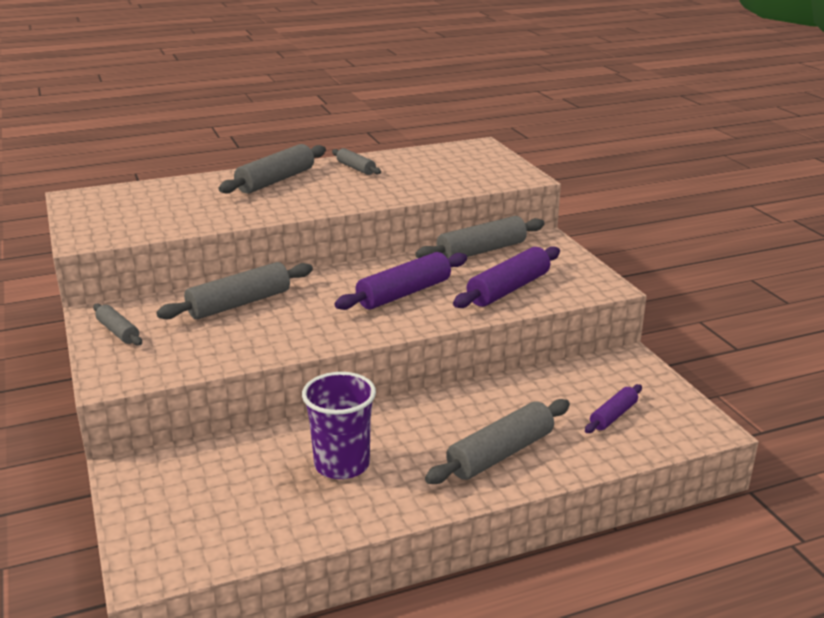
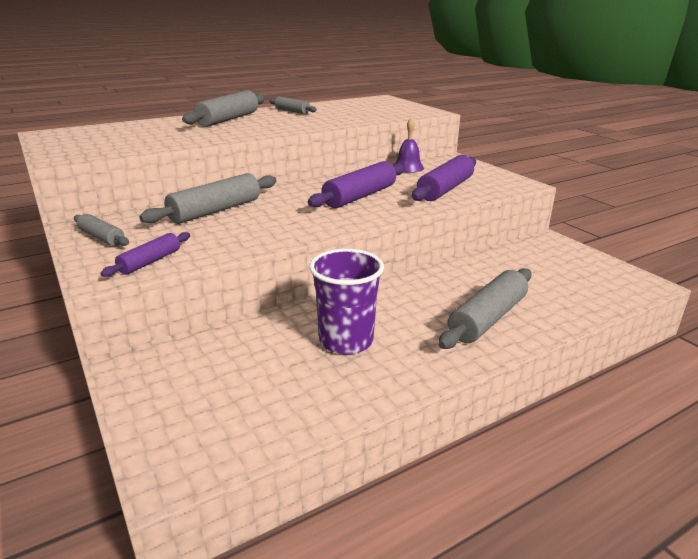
camera: 10 degrees left, 0 degrees up
grey rolling pin [415,216,545,259] -> purple bell [395,118,424,173]
purple rolling pin [585,384,642,433] -> purple rolling pin moved to [100,232,190,277]

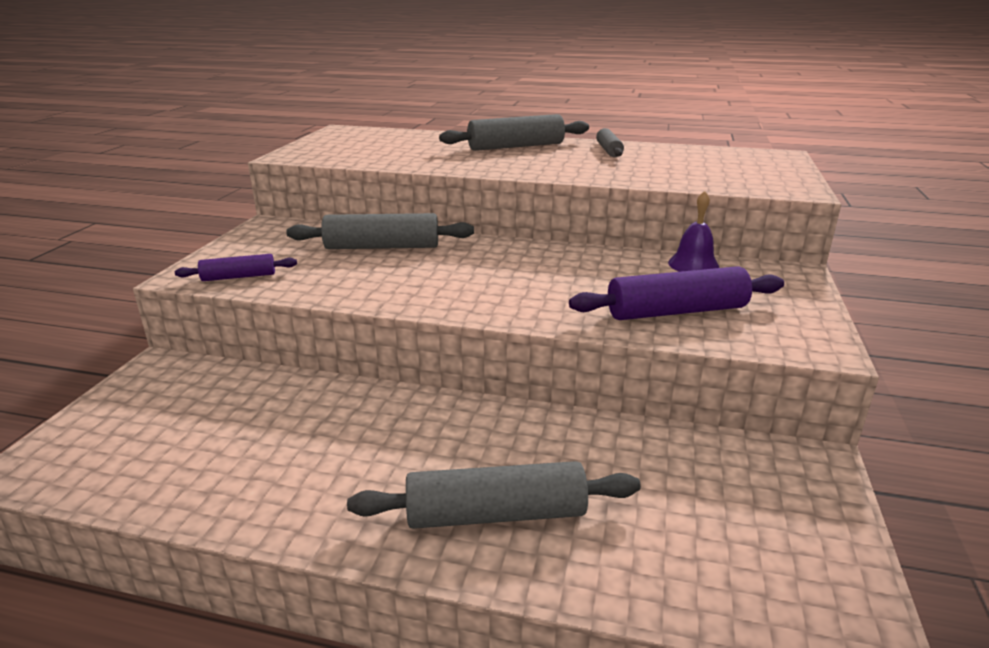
camera: 45 degrees right, 0 degrees up
grey rolling pin [74,214,129,246] -> none
purple rolling pin [308,161,405,208] -> none
purple cup [309,249,384,354] -> none

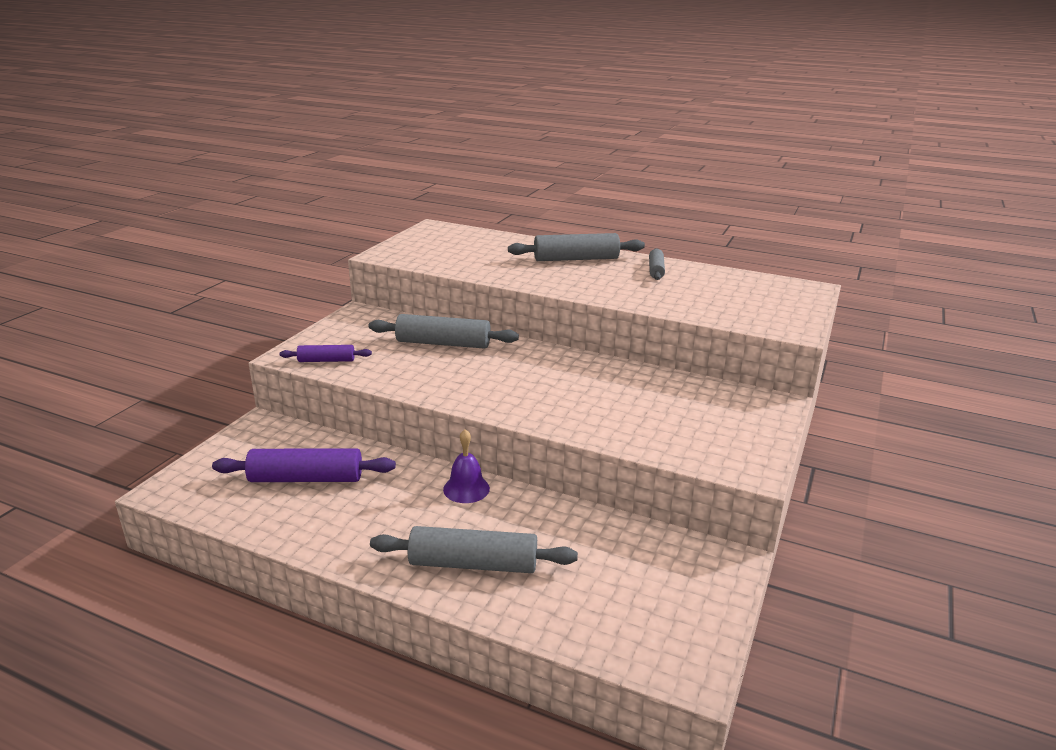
camera: 10 degrees right, 0 degrees up
purple rolling pin [569,266,784,320] -> purple rolling pin moved to [212,448,396,482]
purple bell [668,191,719,272] -> purple bell moved to [443,429,490,503]

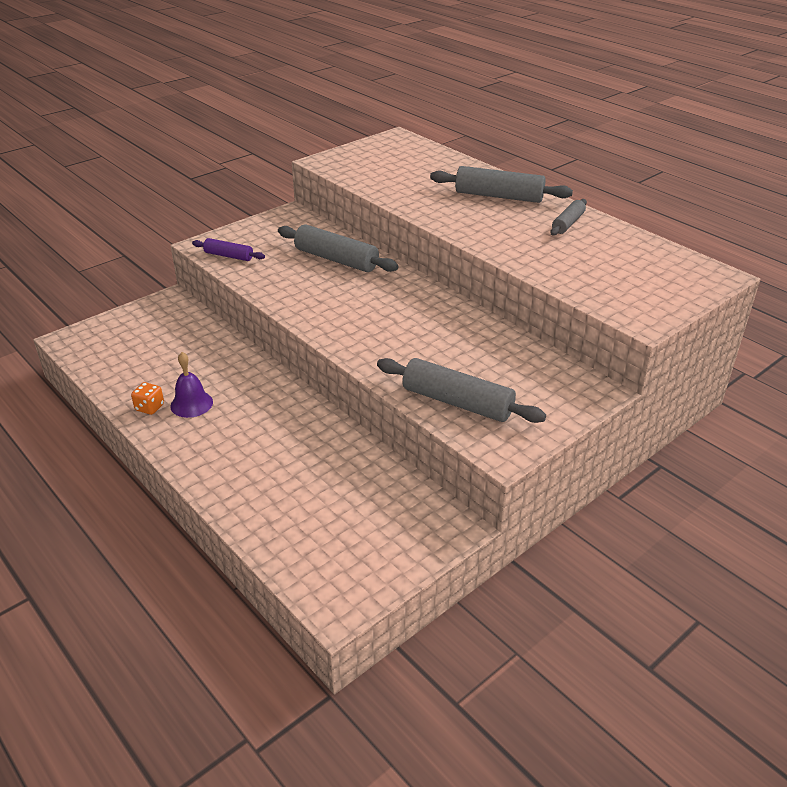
camera: 25 degrees right, 10 degrees up
purple rolling pin [212,448,396,482] -> none
grey rolling pin [370,526,578,573] -> grey rolling pin moved to [377,358,546,423]
purple bell [443,429,490,503] -> purple bell moved to [170,352,213,418]
none -> orange dice [131,382,164,415]

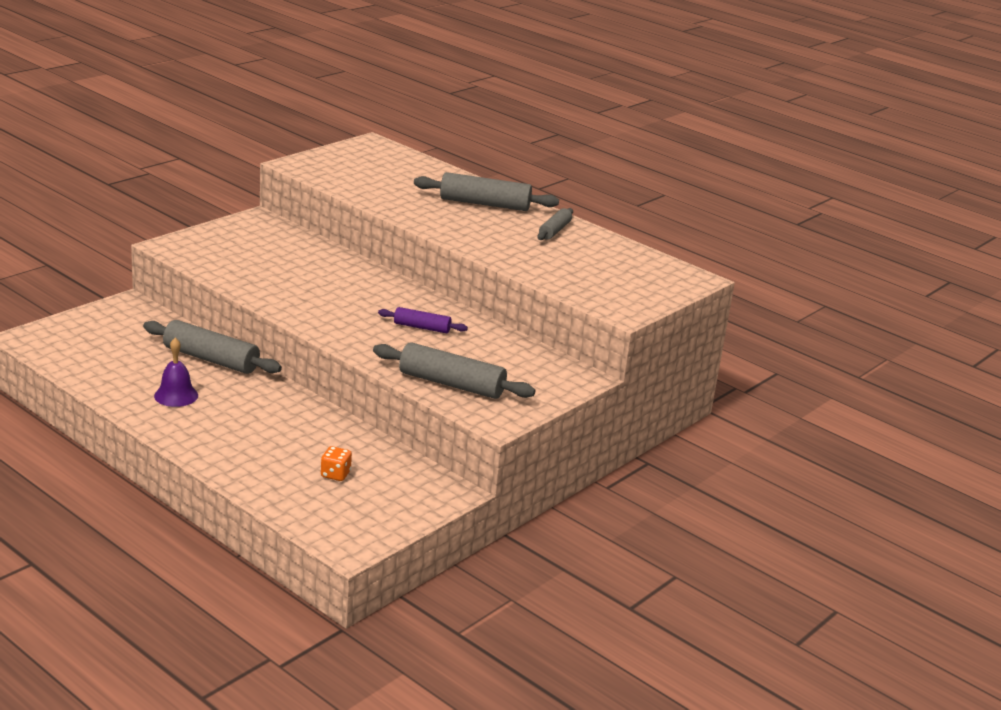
camera: 10 degrees left, 10 degrees down
orange dice [131,382,164,415] -> orange dice moved to [321,446,352,481]
purple rolling pin [192,238,265,261] -> purple rolling pin moved to [378,307,468,333]
grey rolling pin [278,225,399,272] -> grey rolling pin moved to [143,320,282,374]

